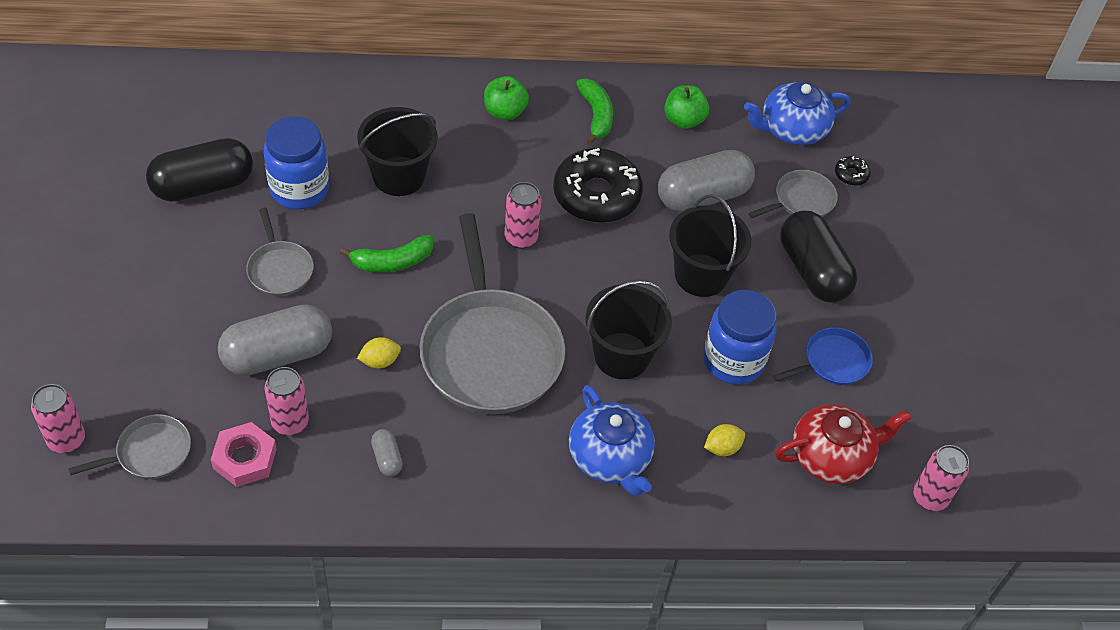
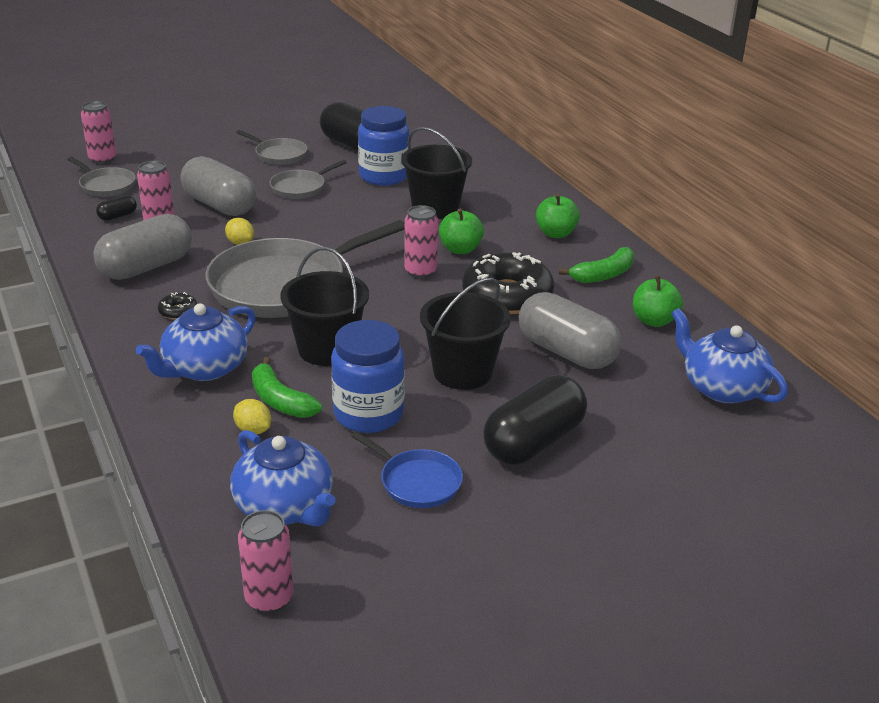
camera: 70 degrees right, 20 degrees down
pink nut [211,422,277,487] -> black capsule [96,195,137,221]
green banana [340,235,433,273] -> green banana moved to [252,357,322,418]
grey capsule [371,429,403,477] -> grey capsule [93,214,192,280], size x2.29
grey pan [748,170,838,218] -> grey pan moved to [236,130,308,165]
red teapot [775,404,912,484] -> blue teapot [230,430,336,527]
black donut [835,156,871,186] -> black donut moved to [158,292,197,319]
none -> green apple [439,209,484,254]

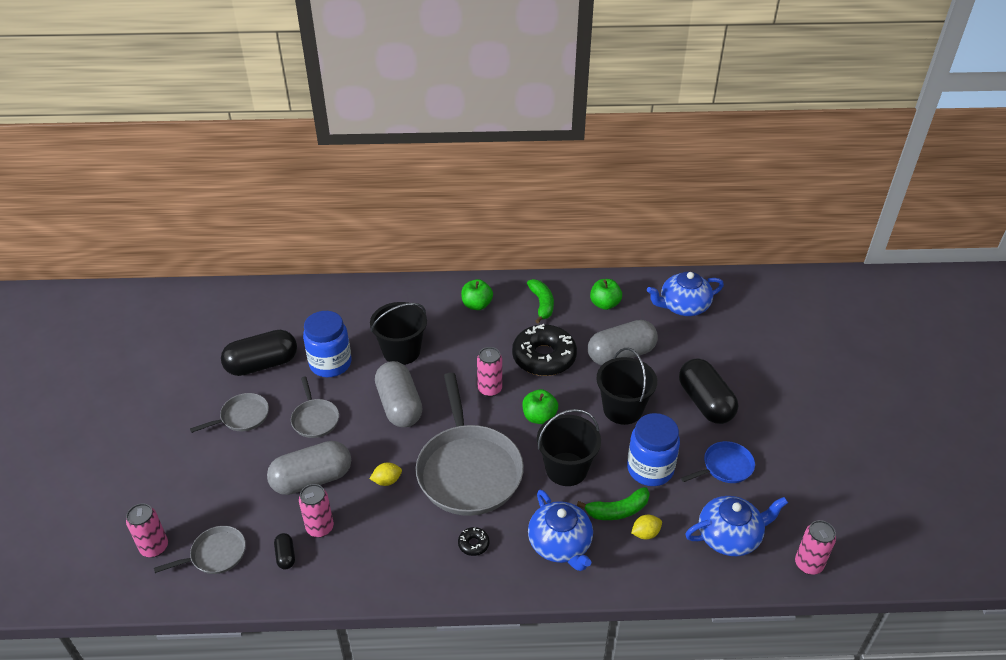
camera: 65 degrees left, 10 degrees up
grey capsule [93,214,192,280] -> grey capsule moved to [375,361,423,427]
green apple [439,209,484,254] -> green apple moved to [523,389,558,424]

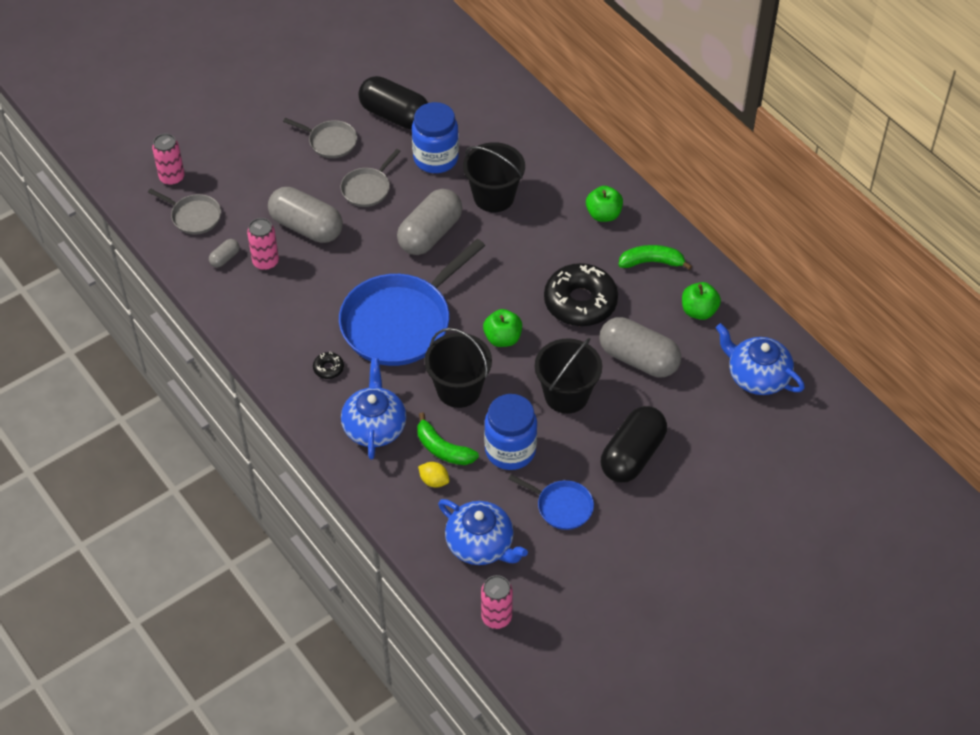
camera: 55 degrees right, 10 degrees up
black capsule [274,533,295,569] -> grey capsule [209,239,239,268]
yellow lemon [370,462,402,486] -> none
grey pan [416,372,524,516] -> blue pan [339,239,485,366]
pink can [477,347,502,397] -> none
green banana [527,279,554,323] -> green banana turned 135 degrees counterclockwise [618,245,692,270]
blue teapot [528,490,593,571] -> blue teapot turned 150 degrees clockwise [341,358,406,460]

